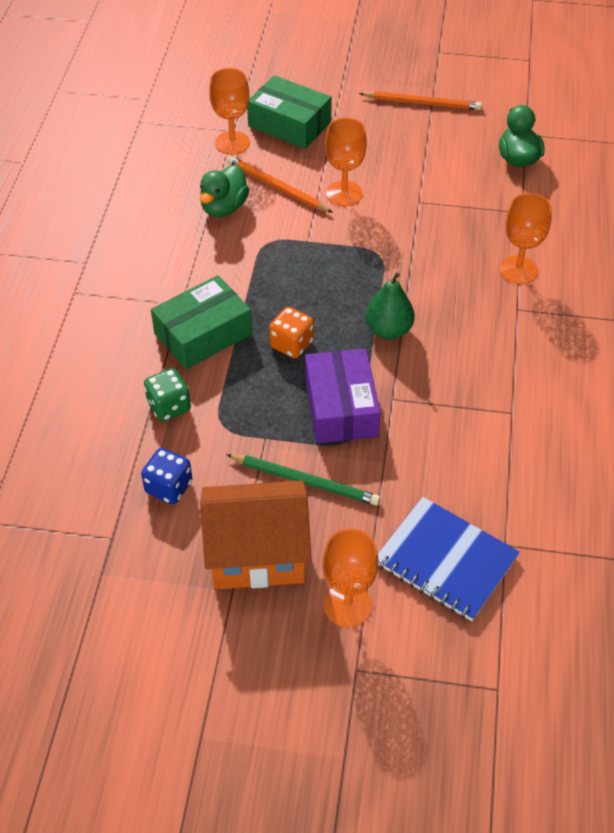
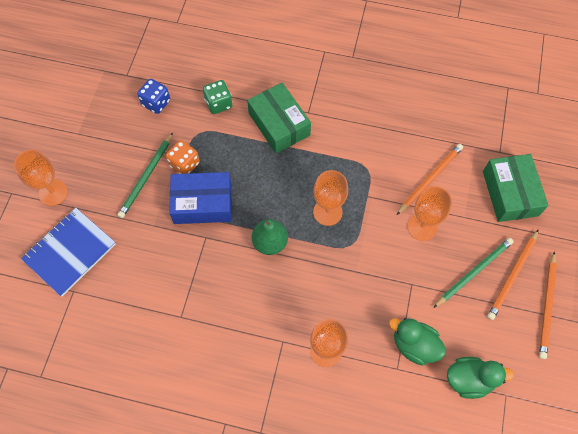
camera: 95 degrees right, 15 degrees up
green duck [200,165,249,217] -> green duck moved to [389,318,446,366]
orange house [200,480,311,590] -> none
orange goblet [209,68,250,154] -> orange goblet moved to [313,170,348,226]
green box [247,75,332,149] -> green box turned 45 degrees counterclockwise [483,154,549,222]
orange dice [269,307,314,358] -> orange dice moved to [166,140,200,174]
purple box [305,348,381,444] -> blue box [169,172,232,224]
none -> green pencil [433,238,514,308]
none -> orange pencil [487,229,539,320]

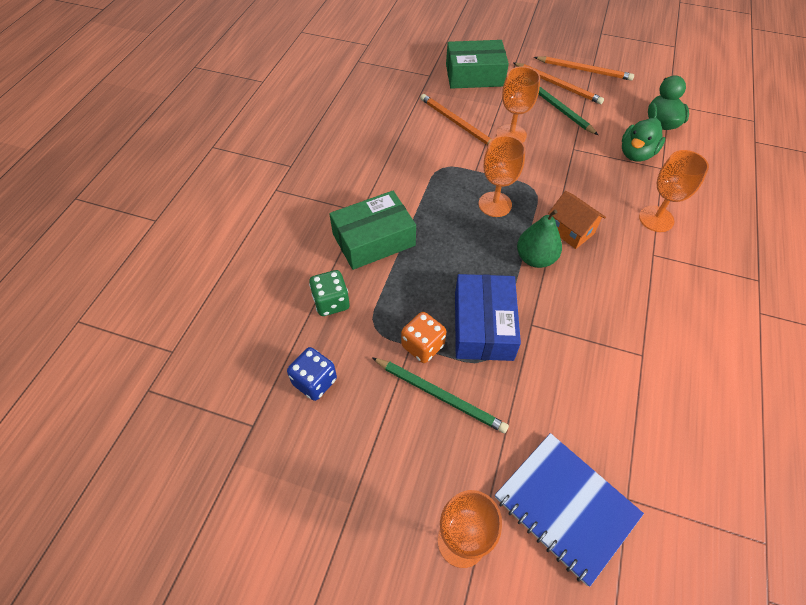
camera: 85 degrees left, 10 degrees down
none -> orange house [548,191,606,249]

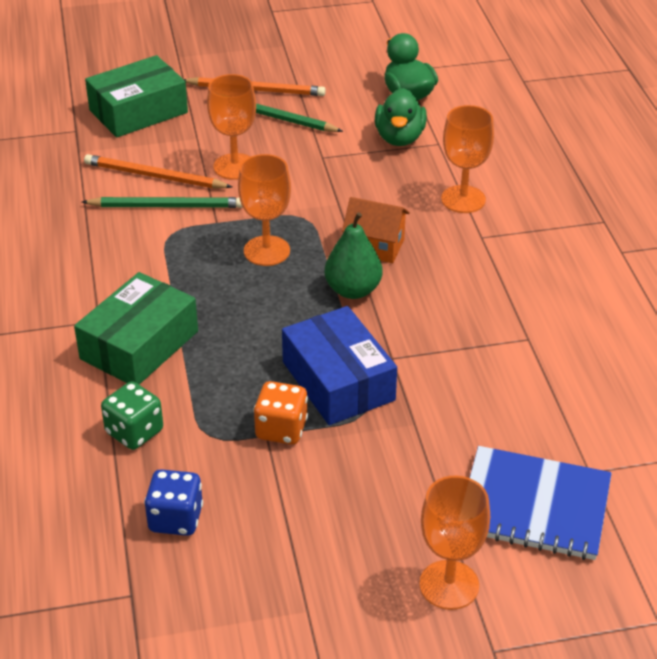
camera: 30 degrees left, 15 degrees down
green pencil [372,357,509,433] -> green pencil moved to [82,197,243,208]
orange pencil [534,56,634,81] -> none

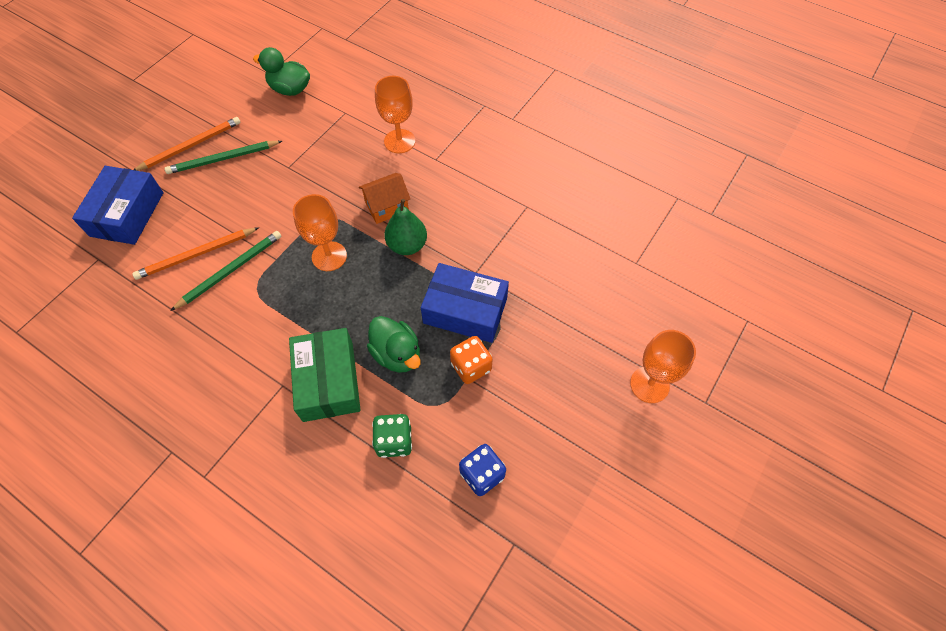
camera: 45 degrees left, 20 degrees up
green box [85,55,188,138] -> blue box [72,166,164,245]
orange goblet [207,74,256,180] -> none
green duck [375,88,427,146] -> green duck moved to [367,316,421,373]
blue notebook [470,446,612,560] -> none

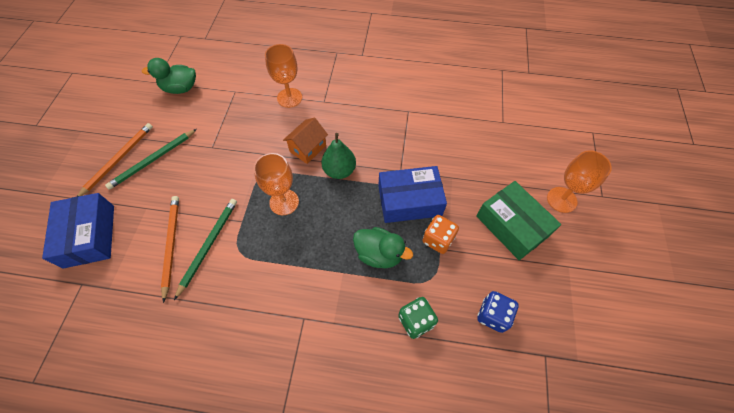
camera: 25 degrees left, 0 degrees up
orange pencil [132,227,259,280] -> orange pencil turned 135 degrees clockwise [161,196,179,303]
green box [289,328,361,422] -> green box moved to [476,181,561,260]

